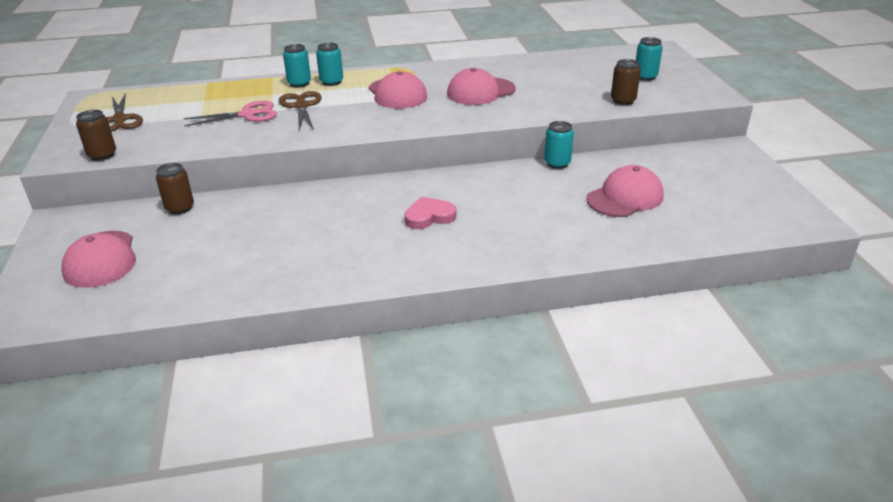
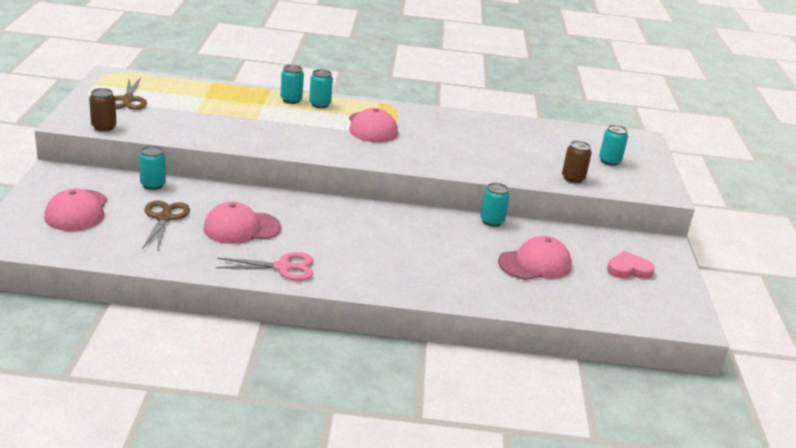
camera: 10 degrees right, 5 degrees down
brown can [156,163,194,214] -> turquoise can [139,146,166,190]
pink scissors [183,101,277,126] -> pink scissors moved to [216,252,313,281]
brown scissors [279,91,322,130] -> brown scissors moved to [142,200,190,249]
pink heart [404,197,456,229] -> pink heart moved to [607,251,655,279]
pink cap [447,68,516,105] -> pink cap moved to [203,202,281,244]

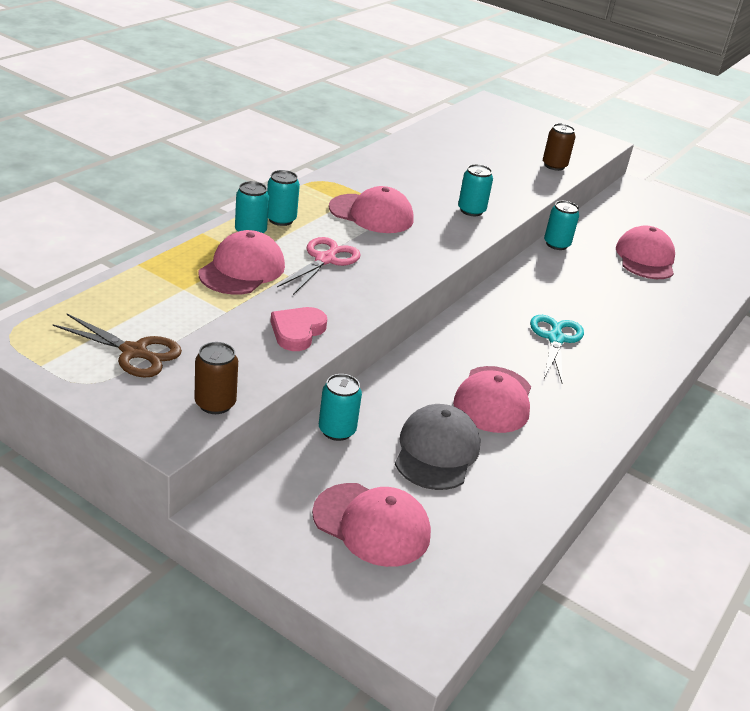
camera: 60 degrees left, 5 degrees up
brown scissors [142,200,190,249] -> grey cap [395,404,481,490]
pink scissors [216,252,313,281] -> pink scissors moved to [277,237,361,295]
turquoise can [599,125,628,166] -> turquoise can moved to [458,164,493,216]
pink heart [607,251,655,279] -> pink heart moved to [271,307,327,351]
none -> pink cap [199,230,285,295]
none -> turquoise scissors [530,315,584,383]

